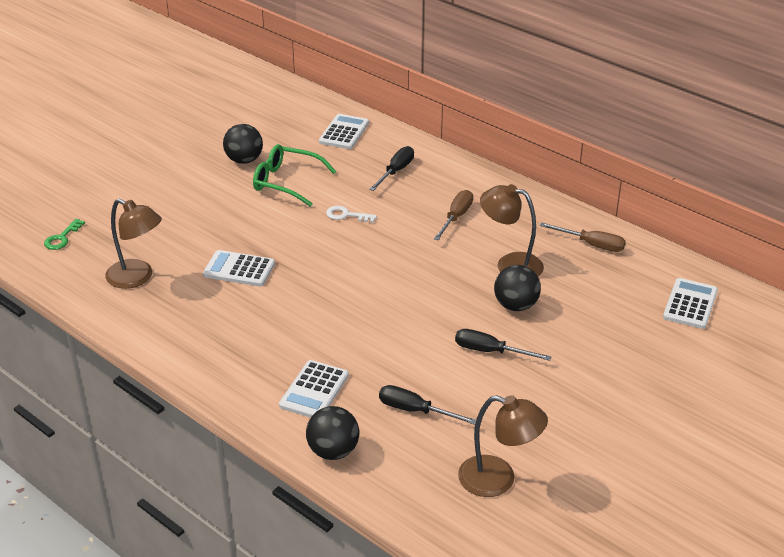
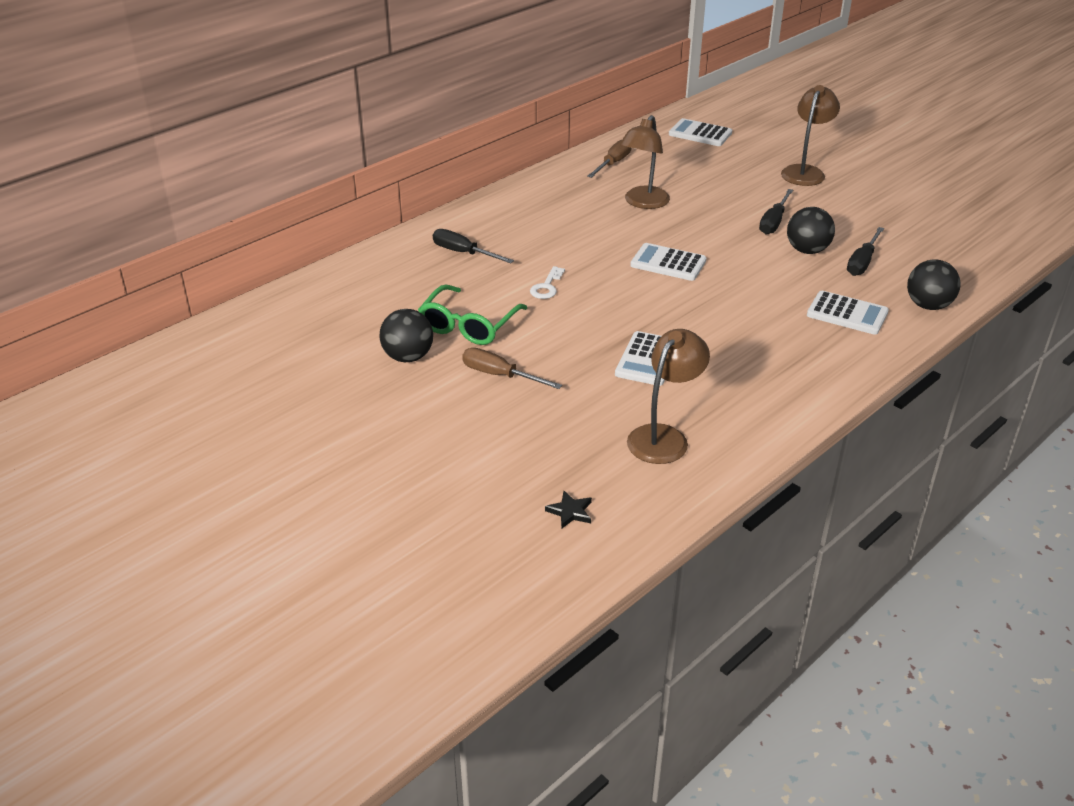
camera: 85 degrees left, 0 degrees up
green key [44,219,85,250] -> black star [545,491,592,528]
white calculator [319,114,369,149] -> white calculator moved to [630,243,707,281]
brown screwdriver [434,190,473,240] -> brown screwdriver moved to [462,348,562,389]
brown lamp [458,395,548,497] -> brown lamp moved to [781,85,840,186]
black ball [494,265,541,311] -> black ball moved to [787,207,835,254]

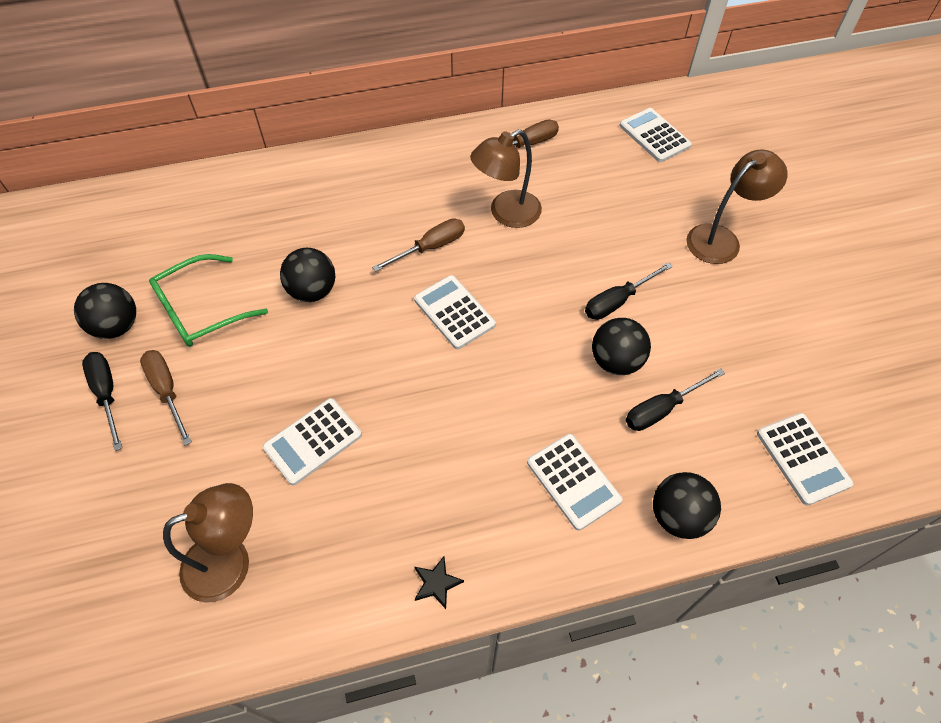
camera: 30 degrees right, 20 degrees up
black screwdriver [433,229,514,263] -> black screwdriver moved to [82,352,122,451]
white key [530,266,565,299] -> black ball [280,248,335,302]
black star [545,491,592,528] -> black star moved to [414,556,464,609]
none -> brown screwdriver [372,218,465,272]
none -> white calculator [757,413,853,506]

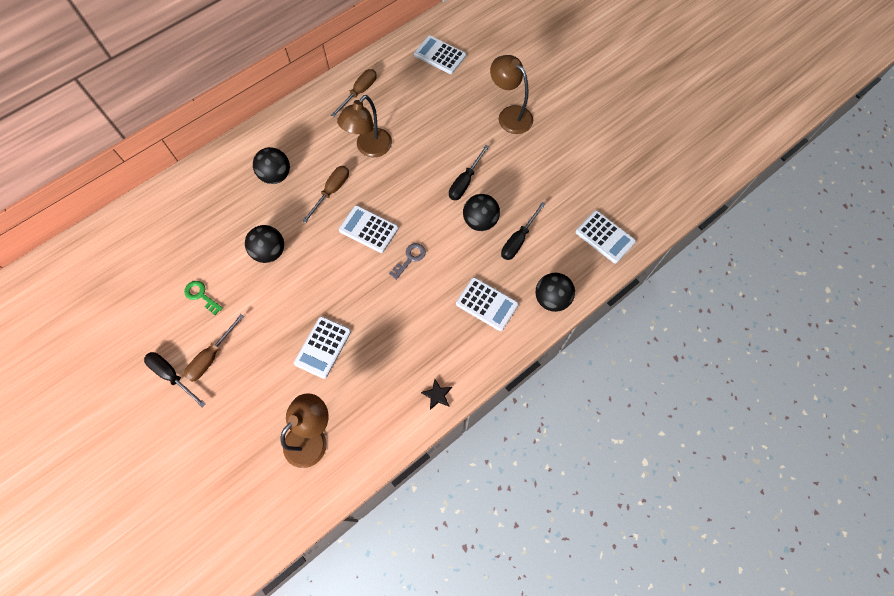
camera: 25 degrees left, 10 degrees up
black ball [74,283,136,339] -> black ball moved to [253,147,290,184]
brown screwdriver [140,350,192,445] -> brown screwdriver turned 90 degrees counterclockwise [184,314,244,382]
green glasses [149,254,268,347] -> green key [184,281,223,315]
brown lamp [686,149,788,264] -> brown lamp turned 75 degrees counterclockwise [490,55,533,134]
none -> grey key [389,243,426,280]

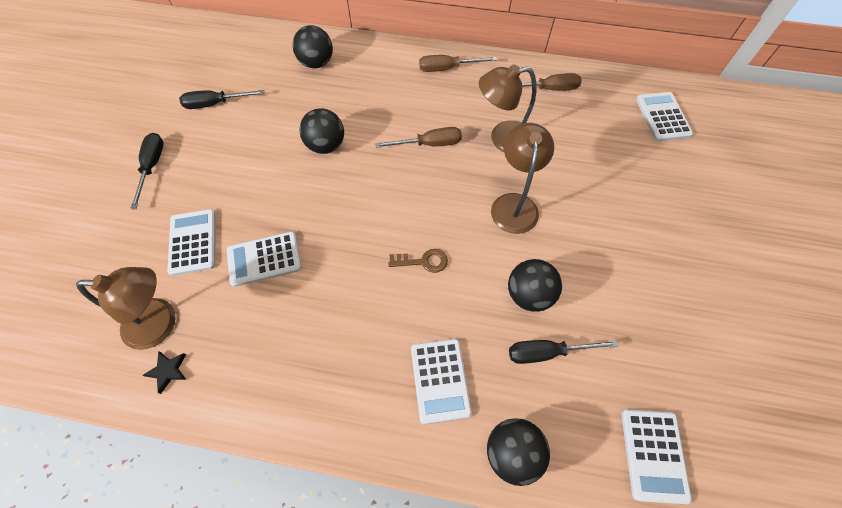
camera: 50 degrees right, 5 degrees down
green key [184,281,223,315] -> none
brown screwdriver [184,314,244,382] -> brown screwdriver moved to [419,55,497,72]
black ball [253,147,290,184] -> black ball moved to [292,25,333,68]
white calculator [339,205,398,253] -> white calculator moved to [167,209,216,276]
grey key [389,243,426,280] -> brown key [388,249,448,273]
black star [421,379,452,410] -> black star moved to [143,351,187,394]
black screwdriver [449,145,489,200] -> black screwdriver moved to [179,90,265,109]
brown lamp [490,55,533,134] -> brown lamp moved to [491,123,554,234]

